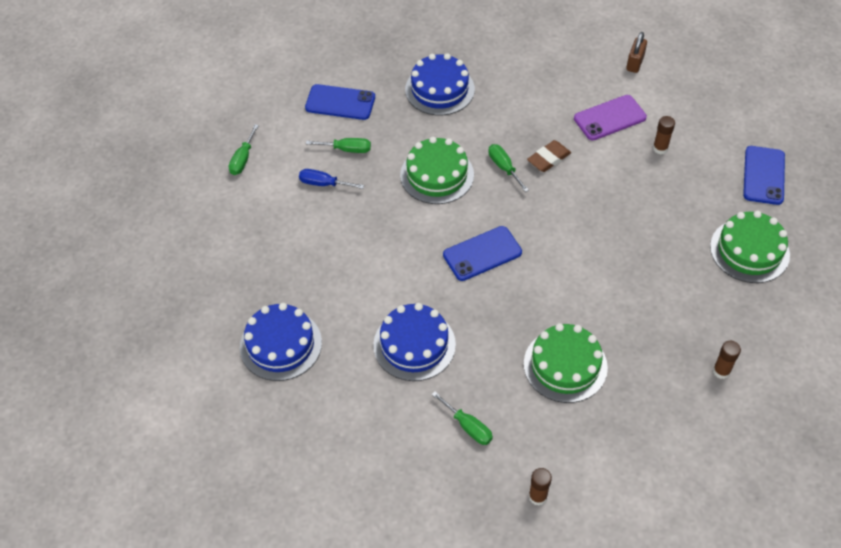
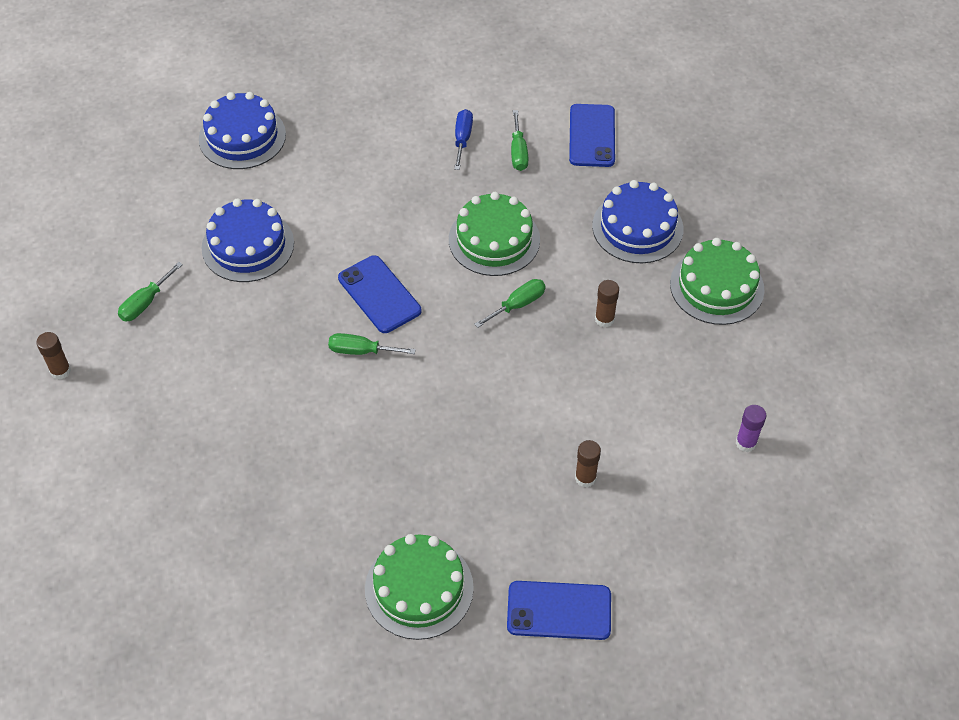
camera: 80 degrees right, 0 degrees up
green screwdriver [229,124,259,175] -> green screwdriver moved to [328,333,416,355]
green cake [524,323,608,403] -> green cake moved to [670,238,765,325]
brown eraser [527,140,571,172] -> none
purple phone [574,95,647,140] -> none
brown padlock [626,32,647,73] -> purple glue stick [736,405,766,452]
brown glue stick [713,341,741,379] -> brown glue stick moved to [595,280,619,327]

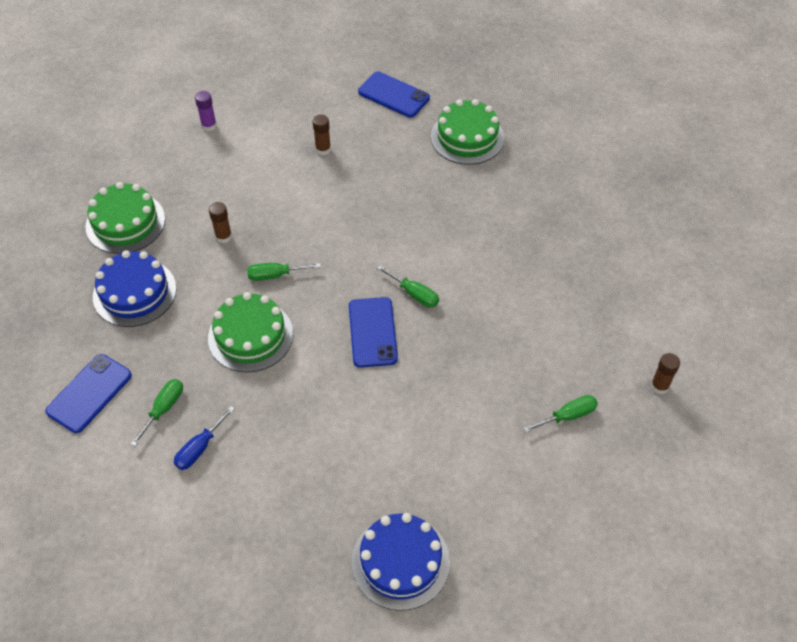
camera: 150 degrees left, 0 degrees up
blue cake [201,198,294,282] -> none

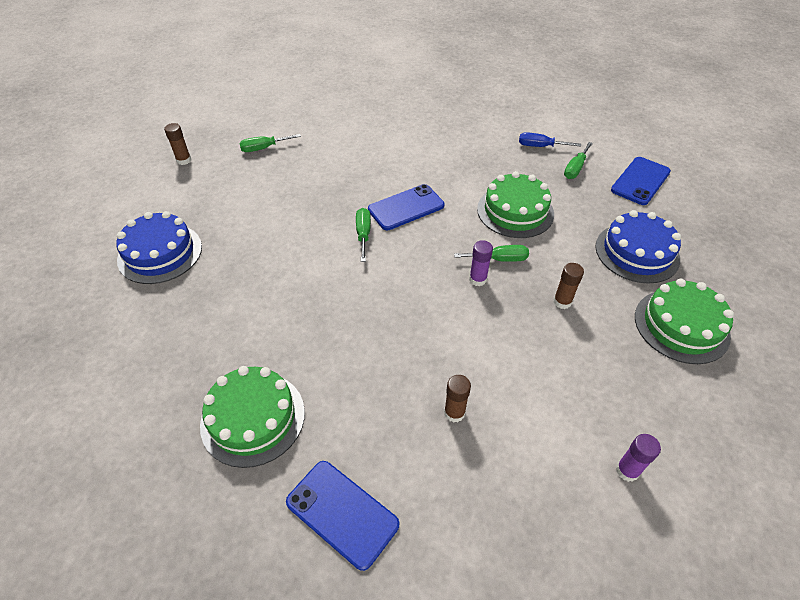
camera: 175 degrees left, 5 degrees down
blue screwdriver [174,406,235,470] -> blue screwdriver turned 120 degrees counterclockwise [519,132,581,147]
blue phone [349,297,398,368] -> blue phone turned 60 degrees clockwise [368,184,444,230]
blue cake [352,513,450,611] -> blue cake moved to [116,211,202,284]
green screwdriver [376,265,439,307] -> green screwdriver turned 45 degrees clockwise [356,208,371,262]
none -> purple glue stick [469,240,493,286]

